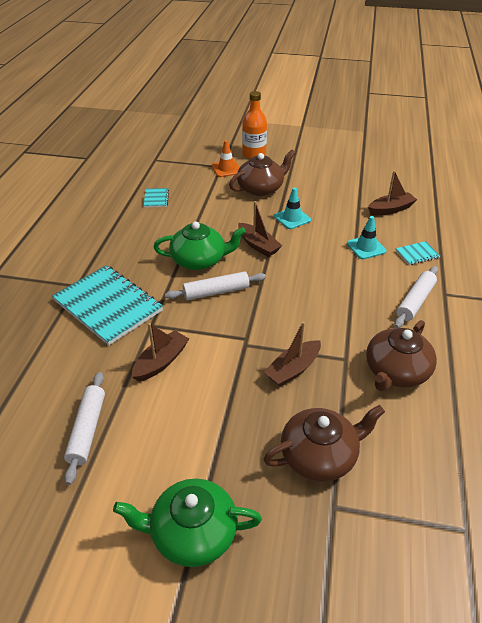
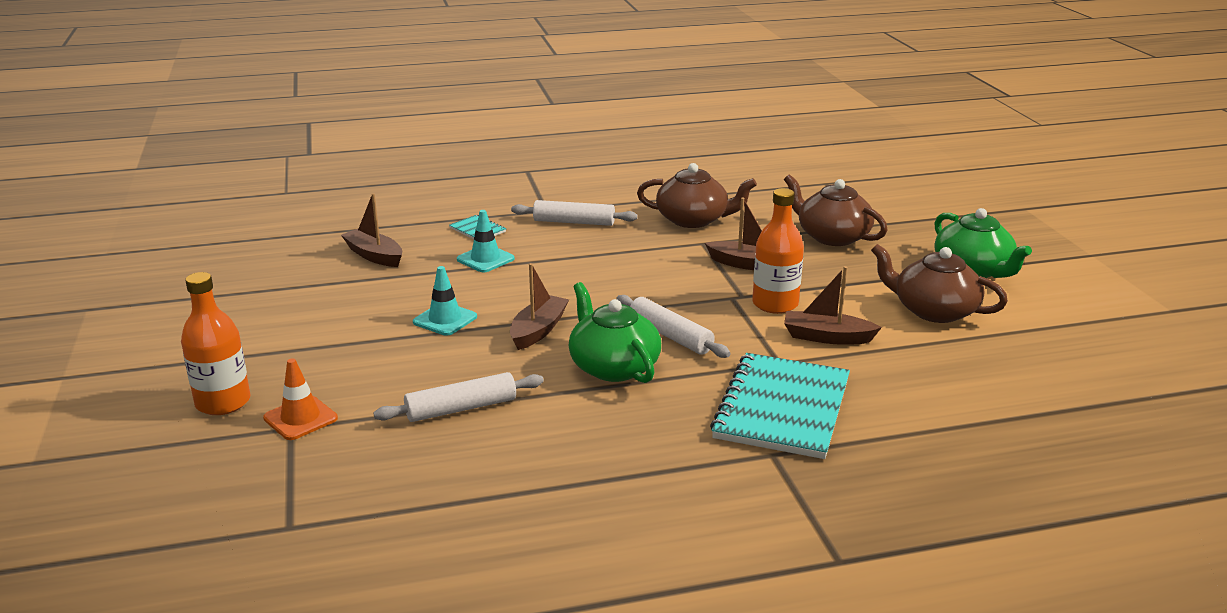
camera: 115 degrees left, 15 degrees down
white rolling pin [64,372,105,485] -> white rolling pin moved to [373,372,544,422]
turquoise notebook [143,188,169,207] -> none
brown teapot [229,150,295,196] -> brown teapot moved to [871,244,1008,323]
none -> orange bottle [752,188,804,314]

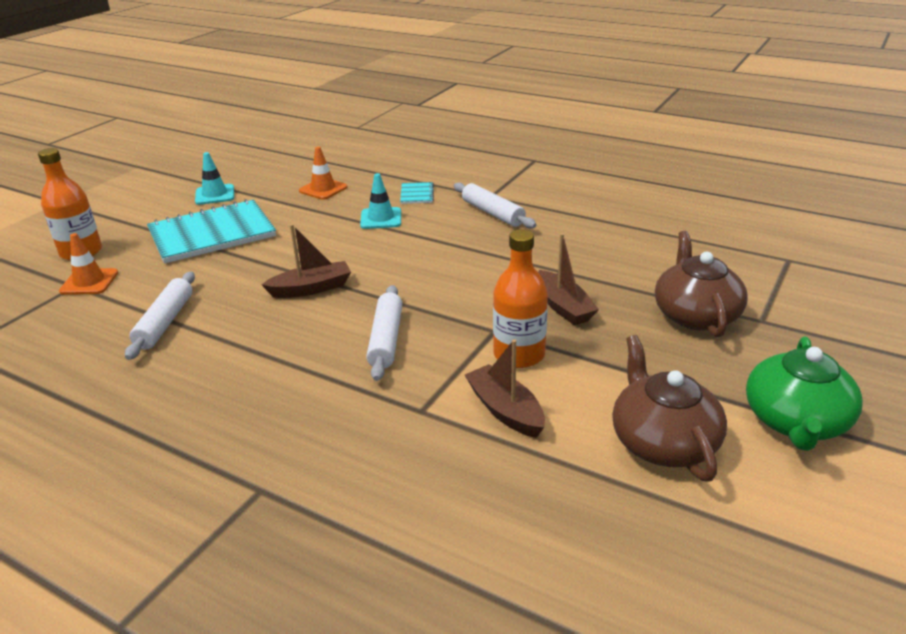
camera: 45 degrees right, 5 degrees up
brown boat [341,193,402,267] -> orange traffic cone [299,147,347,200]
white rolling pin [373,372,544,422] -> white rolling pin turned 75 degrees clockwise [125,272,195,360]
turquoise traffic cone [413,266,477,336] -> turquoise traffic cone moved to [195,152,234,205]
green teapot [569,282,661,383] -> none
brown teapot [637,163,757,228] -> none
turquoise notebook [710,353,850,459] -> turquoise notebook moved to [147,199,276,264]

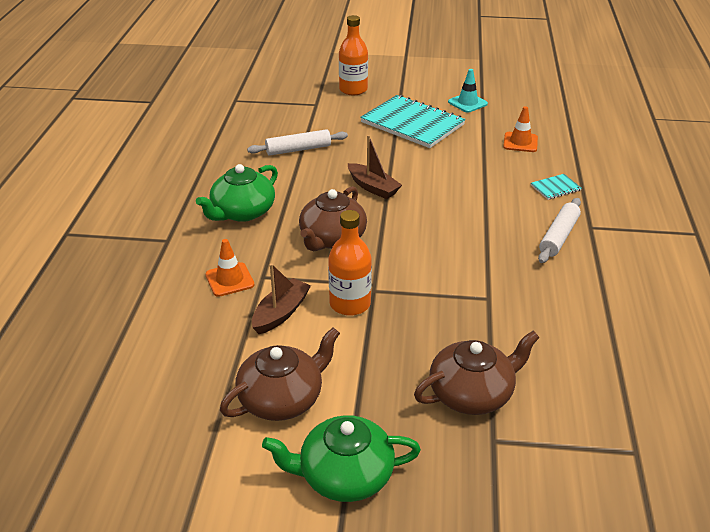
camera: 65 degrees right, 5 degrees up
orange traffic cone [59,233,118,295] -> orange traffic cone moved to [205,239,255,297]
turquoise traffic cone [360,173,401,229] -> none
white rolling pin [366,285,402,381] -> brown teapot [299,186,367,251]
brown boat [538,233,599,325] -> none
none -> green teapot [196,164,278,222]

